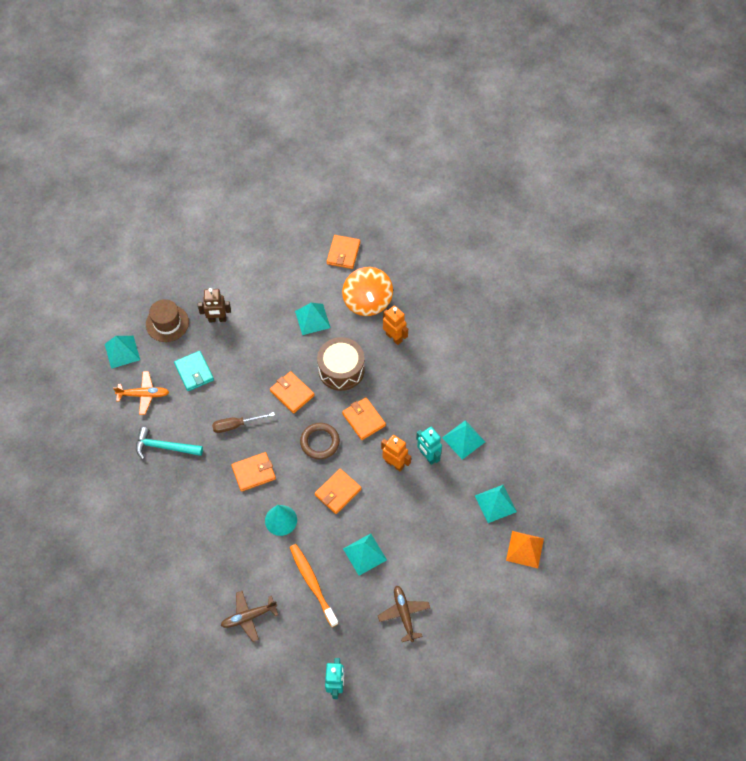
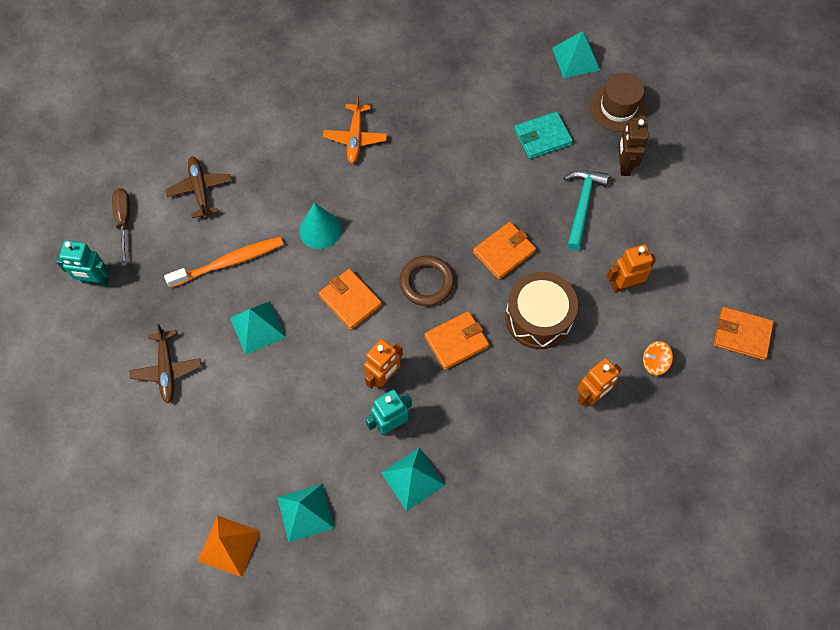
camera: 95 degrees right, 5 degrees up
orange plane [113,371,169,415] -> orange plane moved to [323,95,387,163]
turquoise hammer [136,427,203,460] -> turquoise hammer moved to [564,170,609,250]
brown screwdriver [212,412,275,433] -> brown screwdriver moved to [112,188,130,266]
orange wallet [231,452,276,492] -> none
turquoise pyramid [295,303,331,335] -> orange robot [607,244,656,293]
orange spinning top [342,267,393,316] -> orange spinning top [643,341,673,375], size x0.45
brown plane [378,585,430,642] -> brown plane turned 90 degrees clockwise [129,324,201,403]

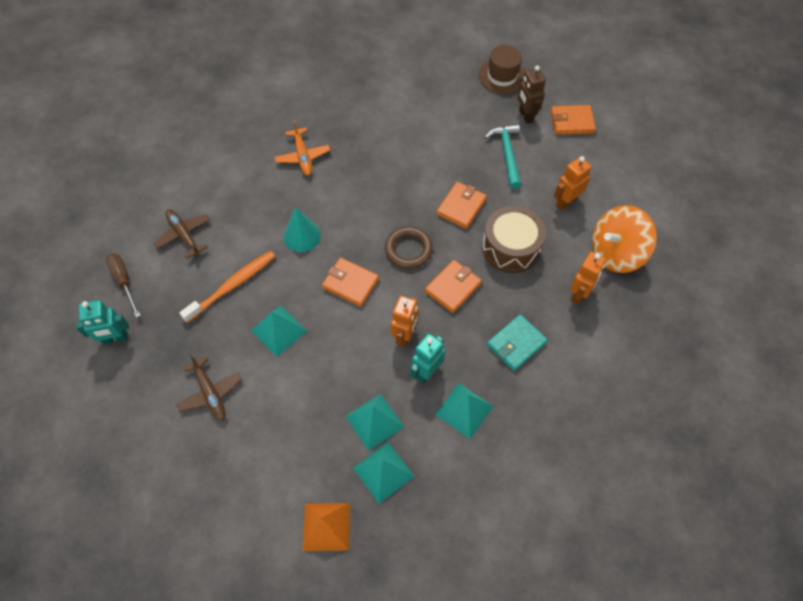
camera: 20 degrees left, 5 degrees down
turquoise wallet [514,111,573,159] -> turquoise wallet moved to [487,314,548,371]
turquoise pyramid [552,31,600,78] -> turquoise pyramid moved to [345,394,404,451]
orange spinning top [643,341,673,375] -> orange spinning top [592,205,657,273], size x2.23
orange wallet [714,307,774,360] -> orange wallet moved to [551,105,596,135]

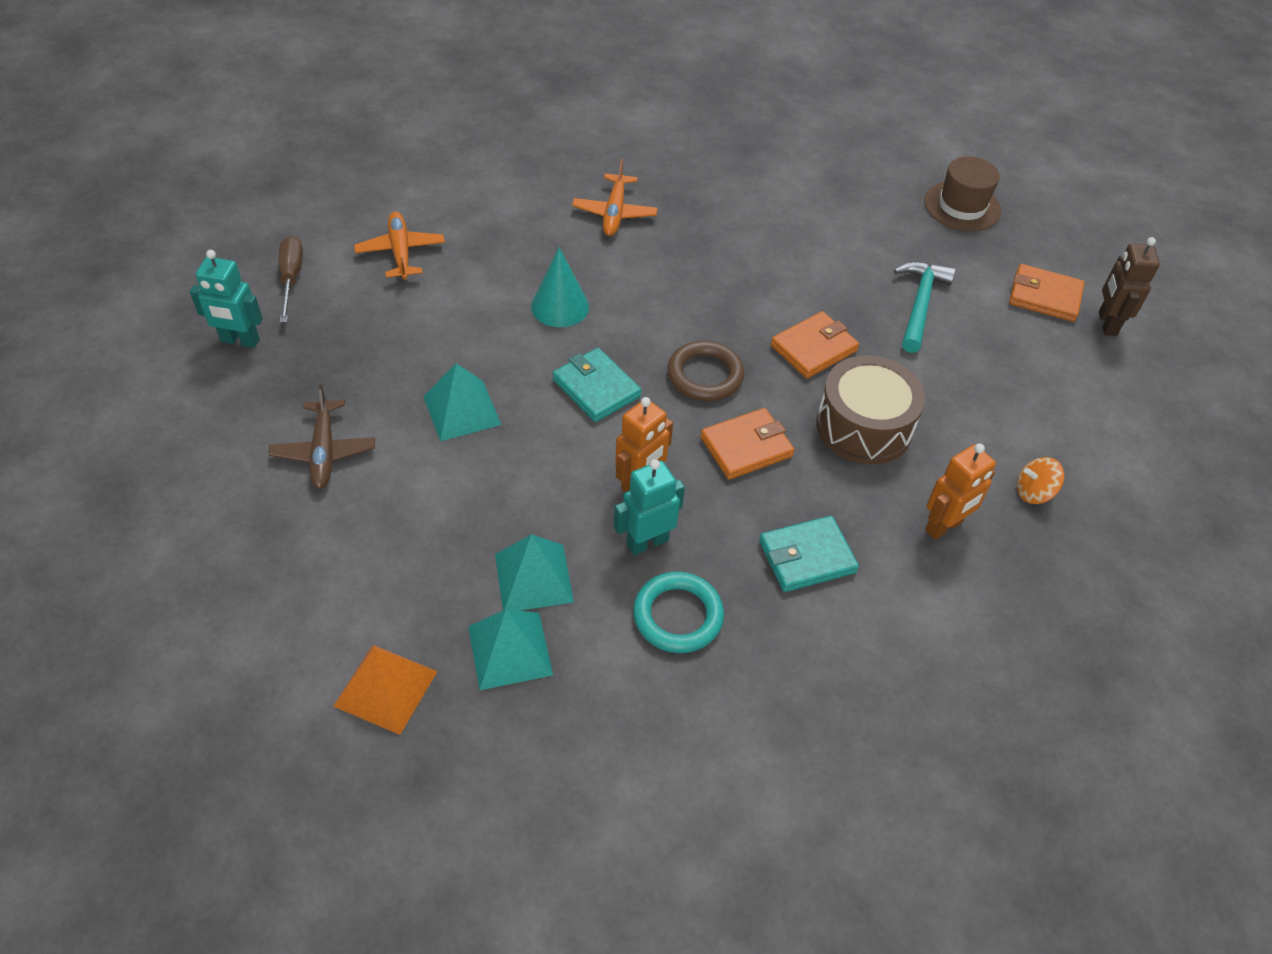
camera: 20 degrees right, 10 degrees down
brown plane [154,209,210,259] -> orange plane [354,211,445,280]
orange toothbrush [179,251,276,323] -> none
orange wallet [322,257,379,307] -> turquoise wallet [553,348,641,422]
turquoise pyramid [435,383,493,439] -> turquoise ring [633,572,724,653]
brown robot [517,66,546,124] -> brown robot moved to [1099,237,1160,336]
orange robot [554,156,592,210] -> none
orange spinning top [592,205,657,273] -> orange spinning top [1017,457,1064,504], size x0.45

